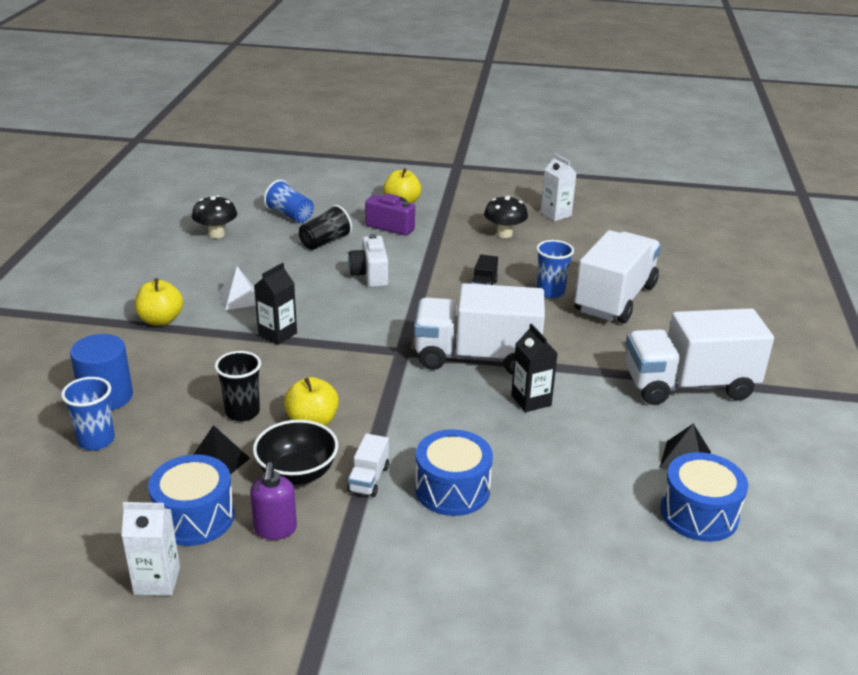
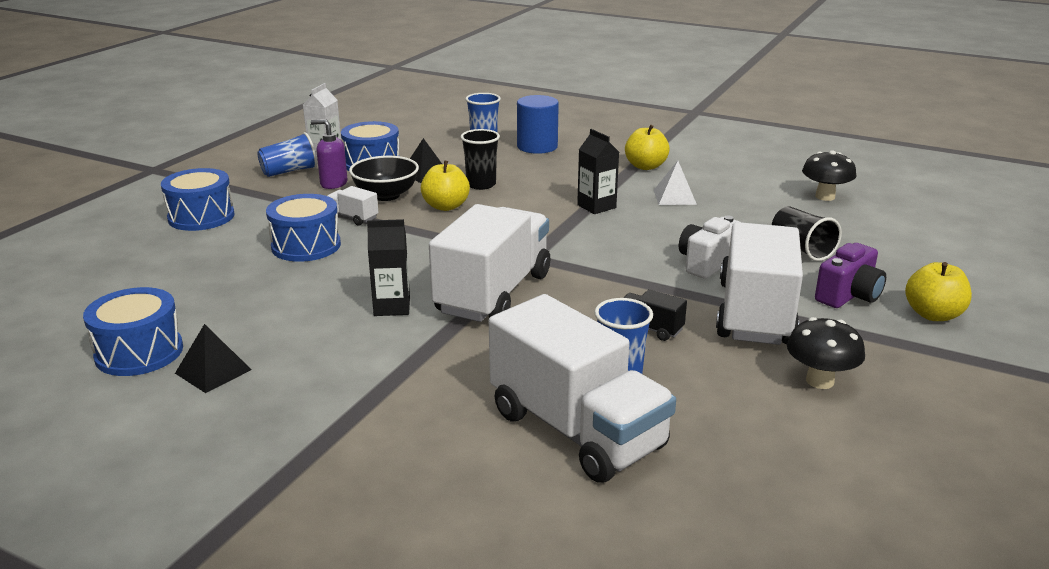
camera: 110 degrees right, 5 degrees down
blue cup [264,180,314,223] -> blue cup moved to [257,132,317,177]
white camera [348,234,388,287] -> white camera turned 60 degrees counterclockwise [679,215,740,279]
white carton [541,154,577,221] -> none
white truck [625,308,774,405] -> white truck moved to [716,222,803,345]
none -> blue drum [161,168,235,231]

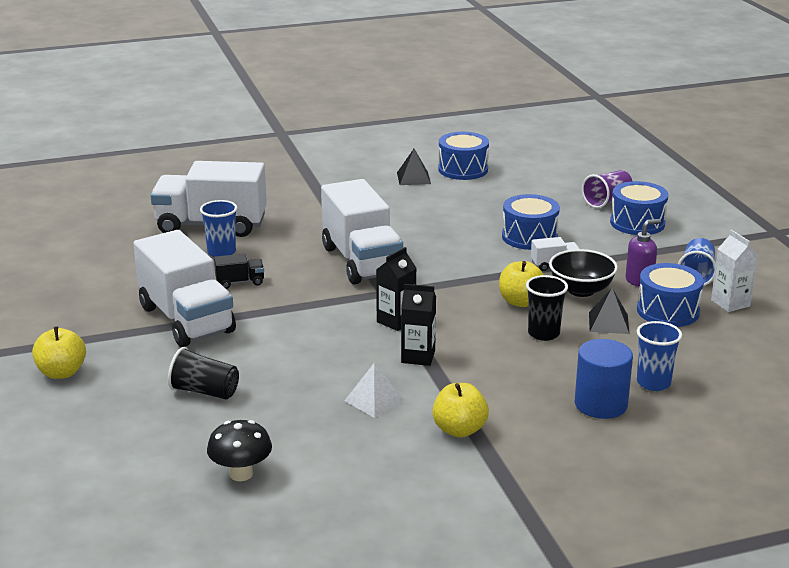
camera: 135 degrees right, 0 degrees up
black carton [367,219,410,316] -> black carton moved to [376,247,416,331]
white camera [679,215,740,279] -> none
black mushroom [787,317,865,389] -> none
purple camera [815,243,886,308] -> none
none -> purple cup [582,170,632,208]

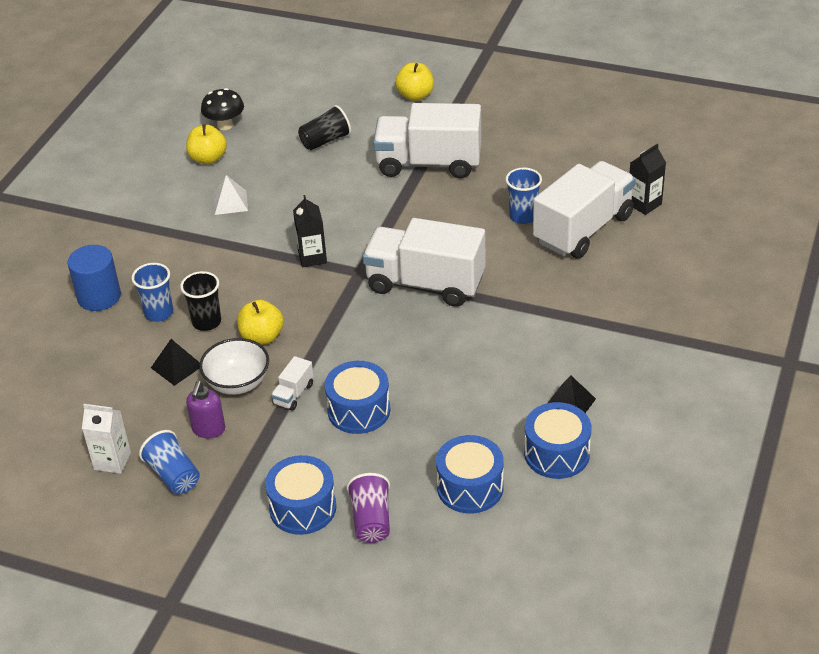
camera: 130 degrees right, 15 degrees up
black truck [214,254,264,289] -> none
black carton [401,284,436,366] -> black carton moved to [630,144,666,215]
yellow apple [432,383,489,438] -> yellow apple moved to [186,124,227,164]
black bowl [549,249,618,297] -> white bowl [199,338,269,395]
blue drum [637,263,704,327] -> blue drum moved to [436,435,504,513]
blue cup [637,321,682,391] -> blue cup moved to [132,263,173,322]

